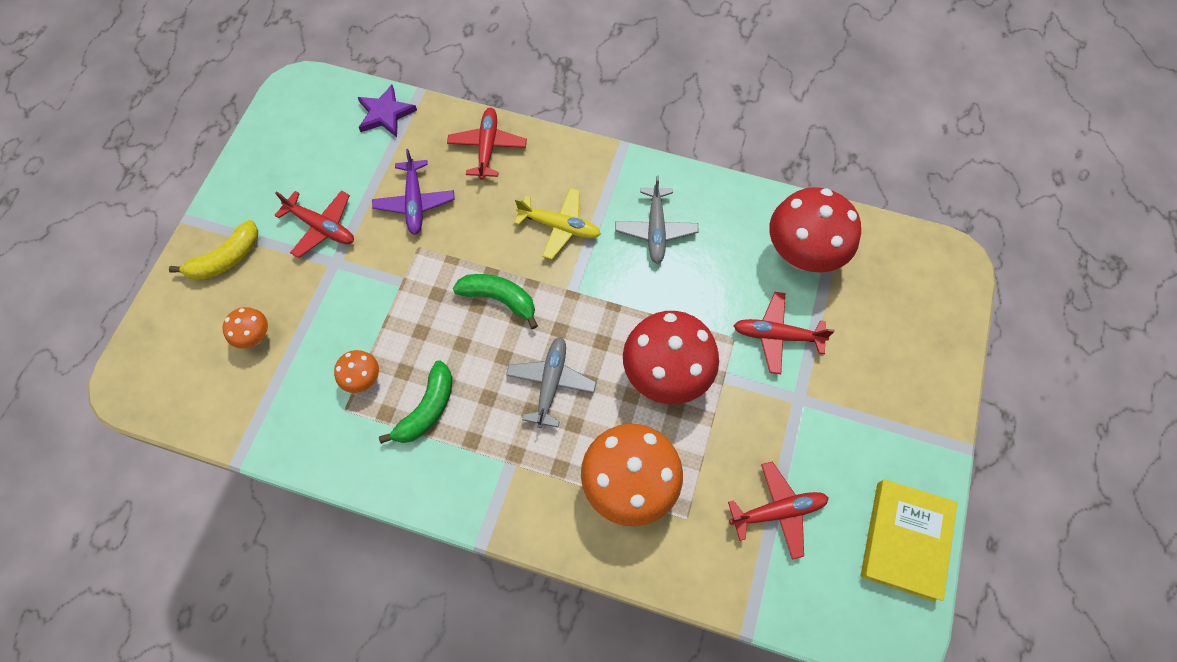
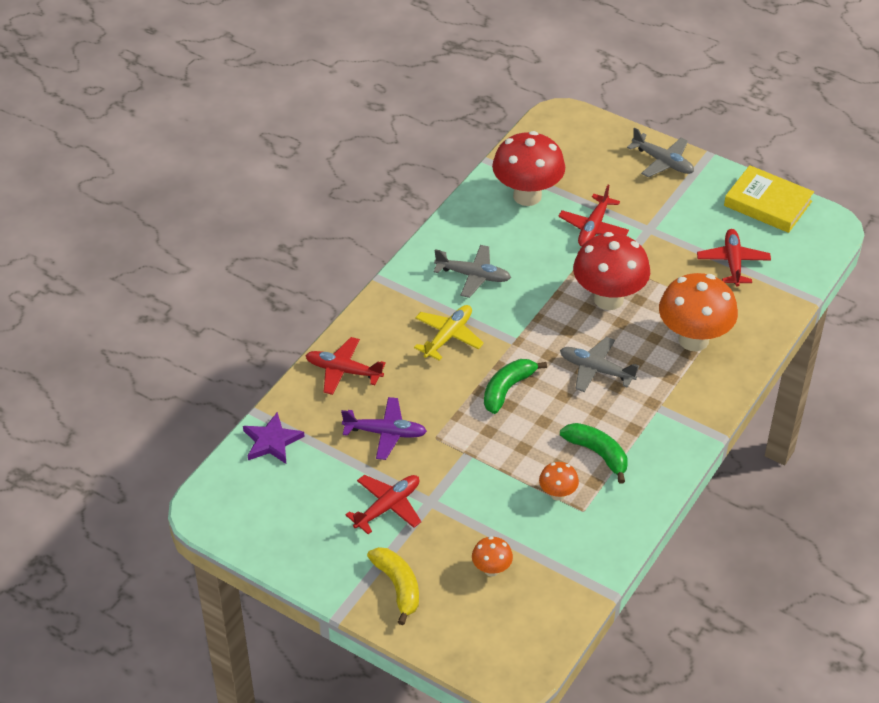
camera: 75 degrees left, 20 degrees down
none -> grey plane [627,127,694,178]

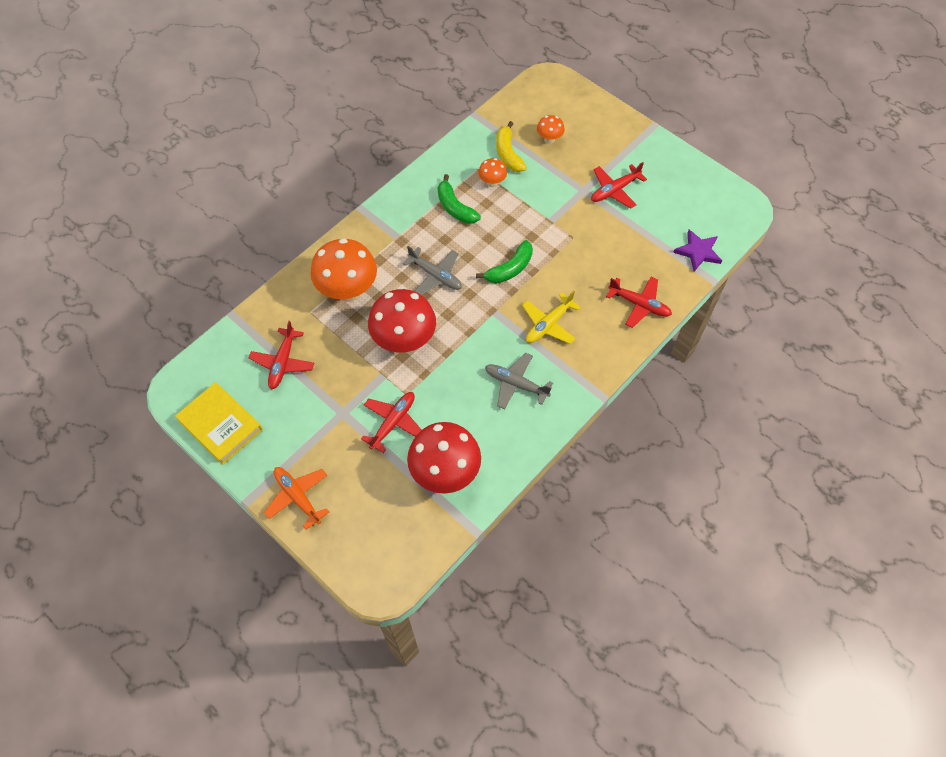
camera: 170 degrees left, 15 degrees up
purple plane [341,397,427,460] -> none
yellow banana [367,547,419,625] -> yellow banana moved to [496,121,527,172]
grey plane [627,127,694,178] -> orange plane [264,467,329,530]

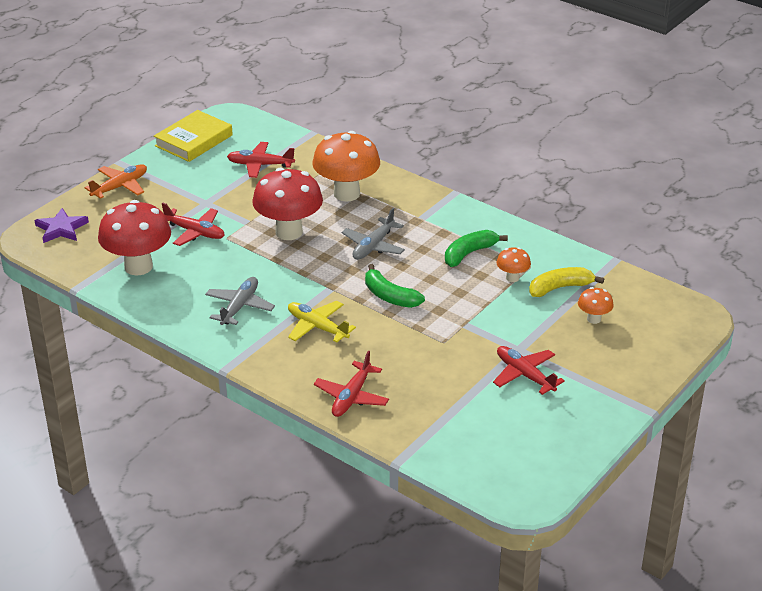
camera: 85 degrees right, 25 degrees down
purple star [673,230,722,272] -> purple star moved to [35,208,89,243]

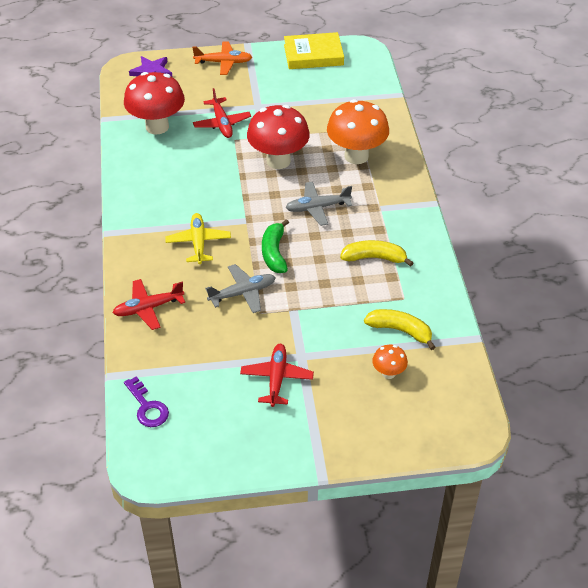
camera: 45 degrees right, 10 degrees up
grey plane [205,277,275,325] -> grey plane moved to [205,264,276,313]
red plane [227,142,295,178] -> none
green banana [445,230,508,267] -> yellow banana [340,240,413,267]
orange mushroom [497,247,531,282] -> none
none -> purple key [124,376,169,427]

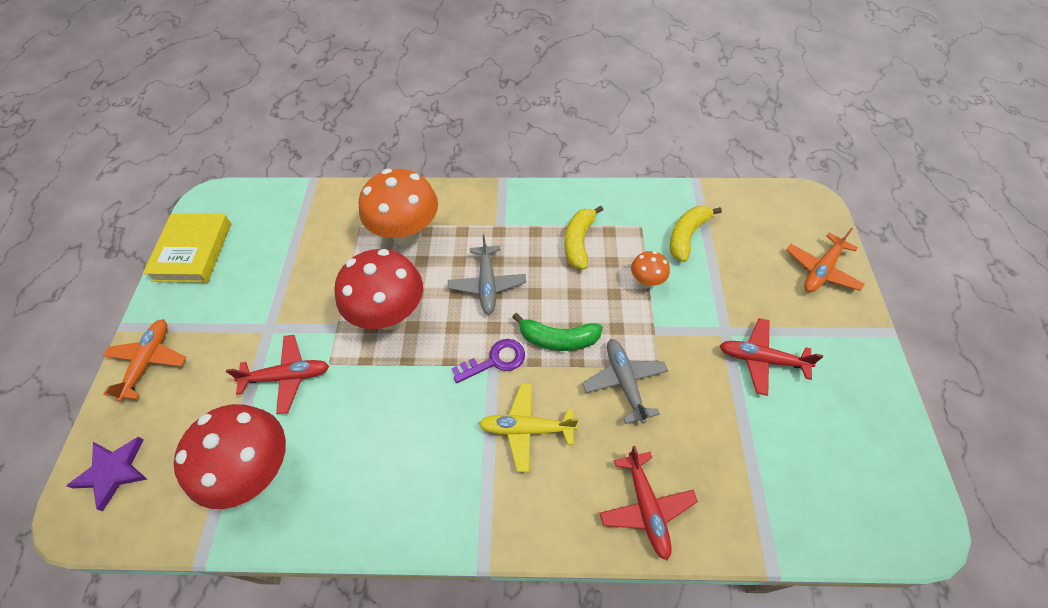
camera: 80 degrees left, 10 degrees up
purple key [124,376,169,427] -> purple key moved to [451,339,525,383]
orange mushroom [372,345,408,379] -> orange mushroom moved to [631,251,670,288]
none -> orange plane [786,228,864,292]

